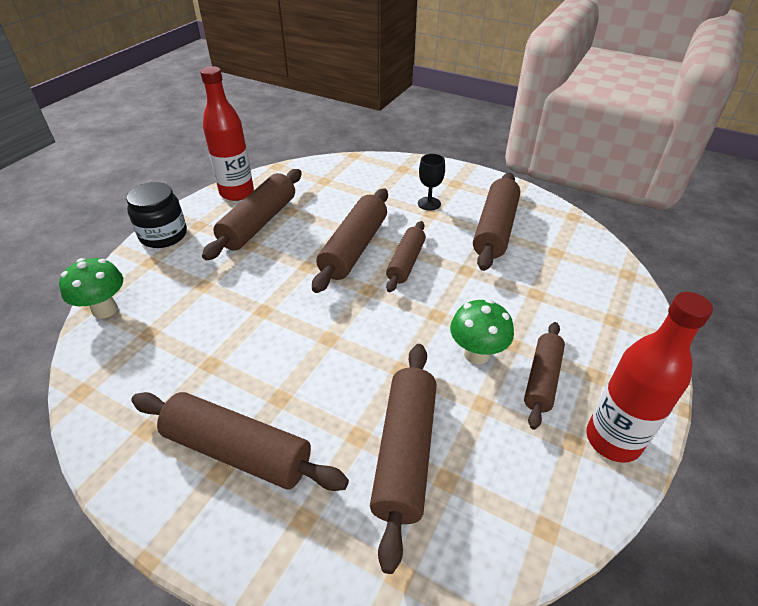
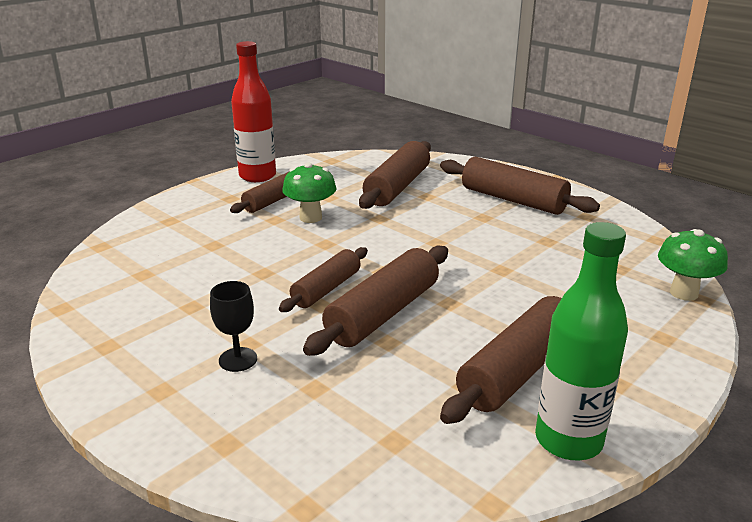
camera: 165 degrees left, 15 degrees down
black jar [126,182,187,248] -> none
red bottle [200,66,254,201] -> green bottle [535,222,628,460]
brown rolling pin [473,172,520,271] -> none

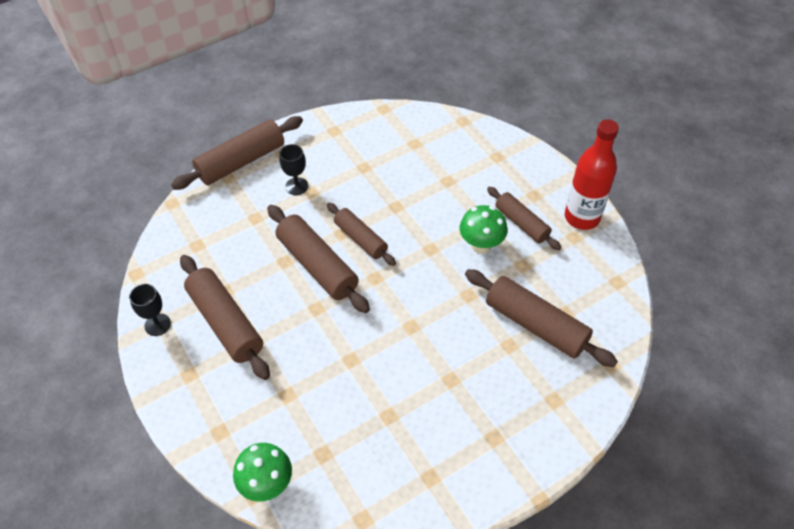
camera: 105 degrees right, 25 degrees up
brown rolling pin [440,157,600,215] -> brown rolling pin moved to [171,116,303,190]
green bottle [535,222,628,460] -> black goblet [129,284,171,336]

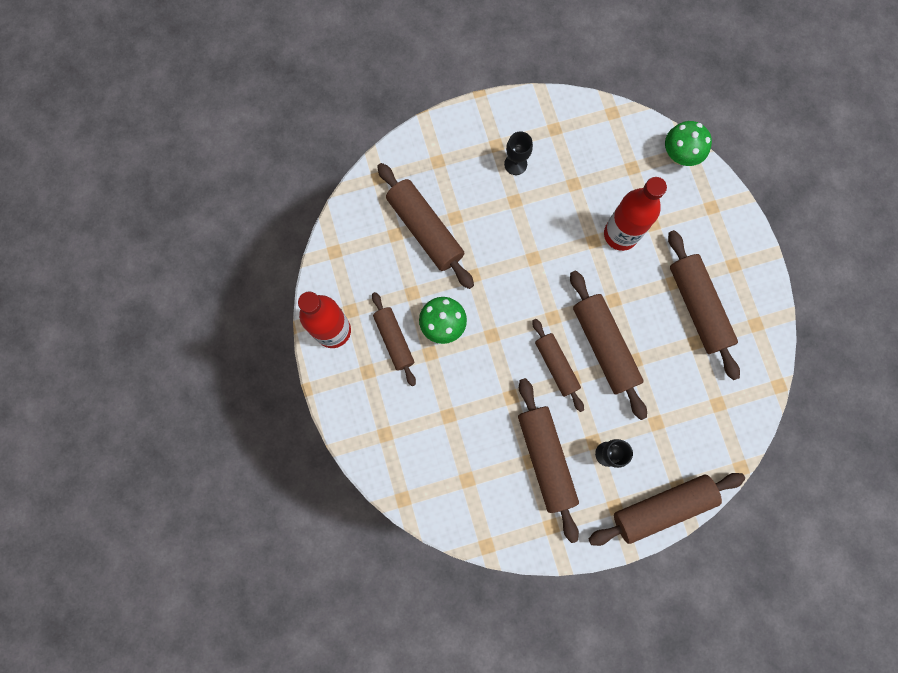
camera: 165 degrees left, 25 degrees up
black goblet [129,284,171,336] -> black goblet moved to [504,131,533,175]
none -> brown rolling pin [518,378,579,543]
none -> red bottle [604,177,667,251]

